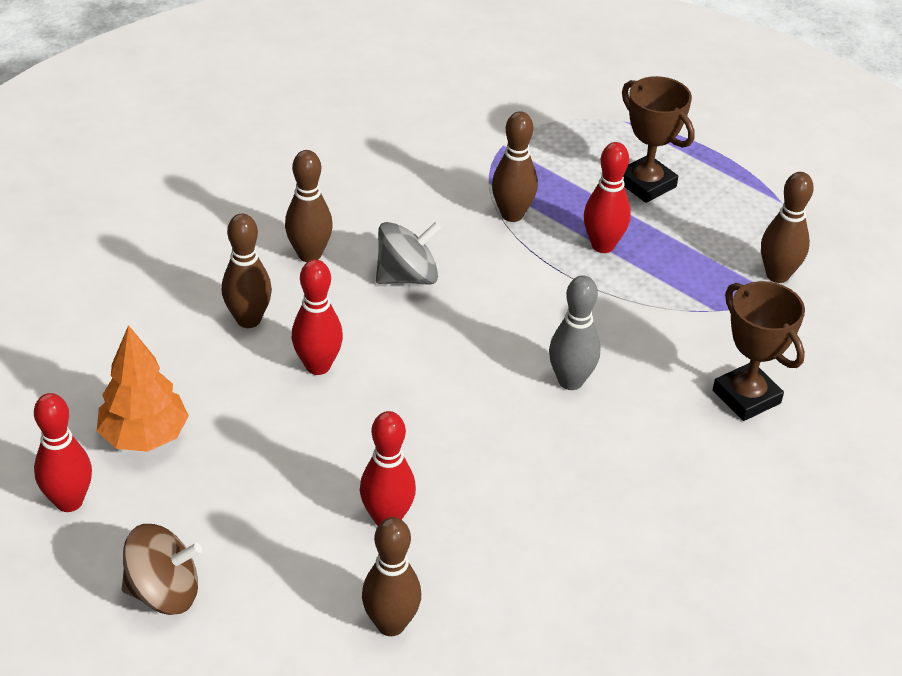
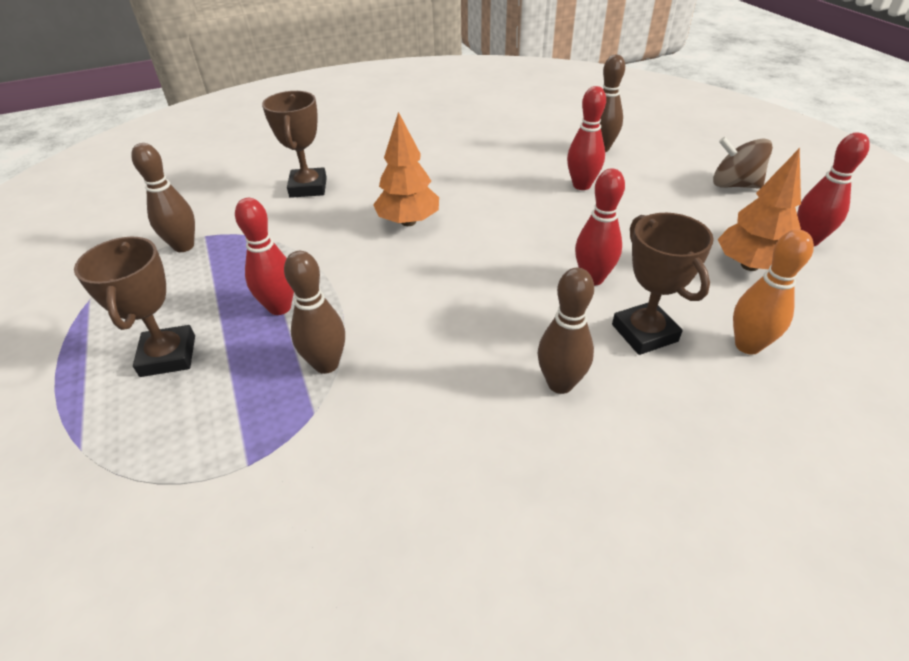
camera: 150 degrees left, 0 degrees up
brown bowling pin [222,214,272,328] -> brown trophy [612,213,714,355]
grey spinning top [376,222,441,284] -> none
grey bowling pin [549,275,600,390] -> orange tree [373,112,439,226]
none -> orange bowling pin [733,230,814,354]

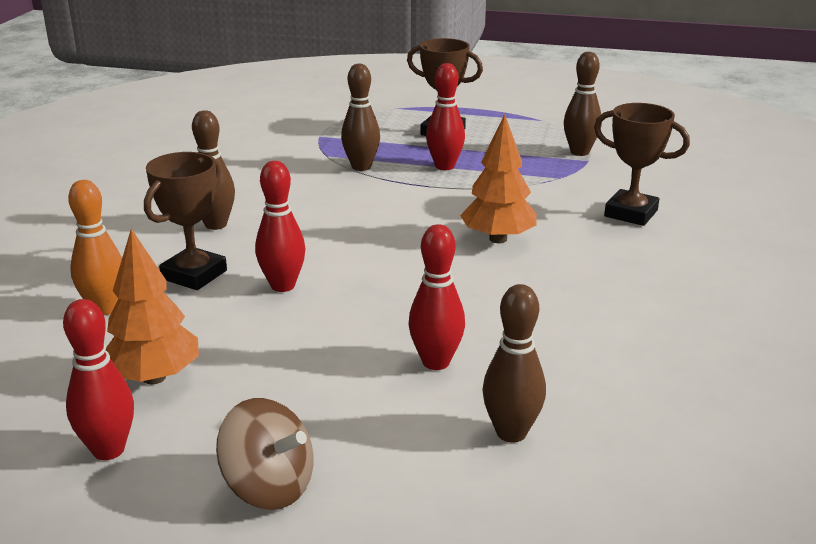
camera: 125 degrees right, 15 degrees down
brown trophy [612,213,714,355] -> brown trophy turned 75 degrees counterclockwise [144,152,227,290]
brown spinning top [713,137,773,189] -> brown spinning top turned 60 degrees clockwise [216,398,314,510]

